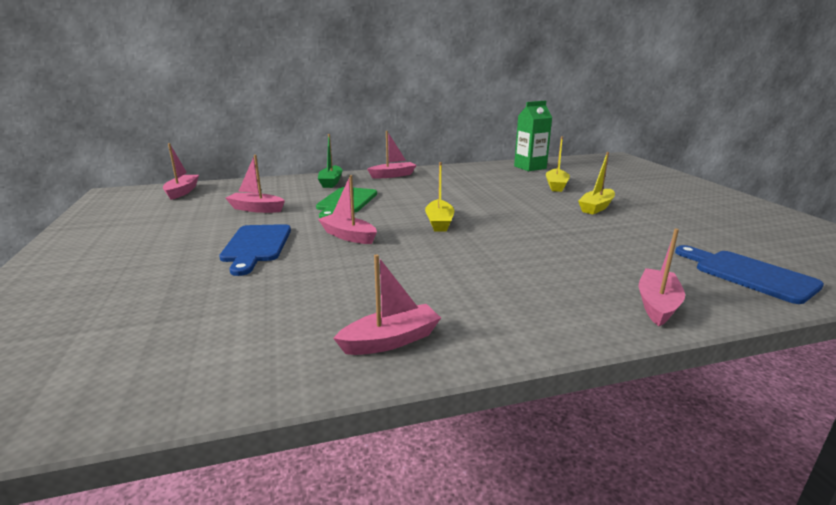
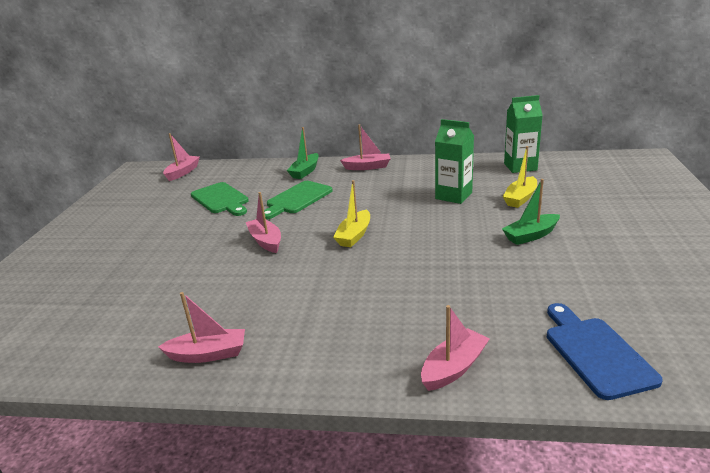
camera: 25 degrees right, 5 degrees up
blue cutting board [219,224,291,276] -> none
pink boat [226,155,285,213] -> green cutting board [191,182,249,216]
yellow boat [578,152,615,214] -> green boat [502,179,560,245]
none -> green carton [435,119,474,204]

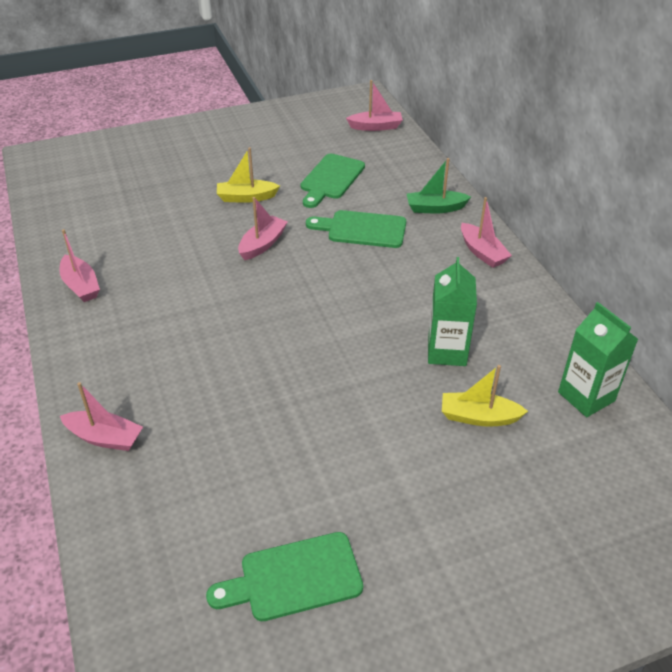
camera: 60 degrees right, 15 degrees up
yellow boat [333,180,370,247] -> yellow boat moved to [217,147,280,203]
green boat [502,179,560,245] -> none
blue cutting board [547,303,663,400] -> none
none -> green cutting board [206,532,363,621]

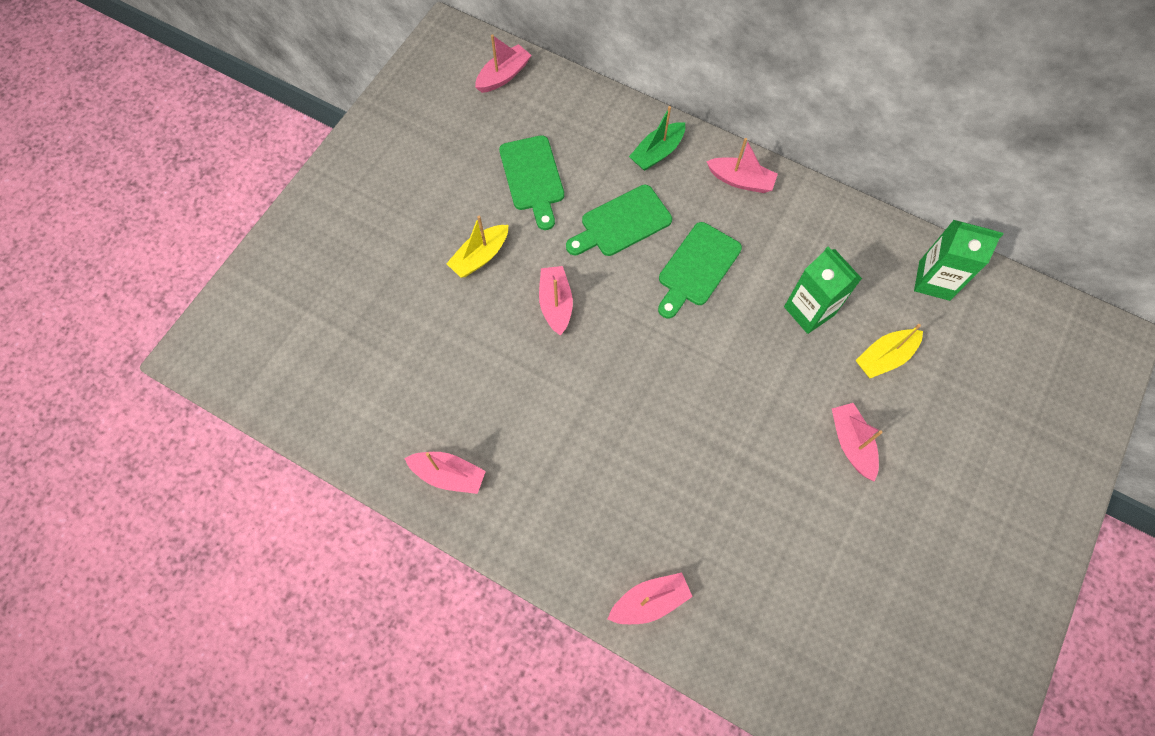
camera: 40 degrees left, 25 degrees up
green cutting board [206,532,363,621] -> green cutting board moved to [658,222,742,318]
none -> pink boat [832,403,883,482]

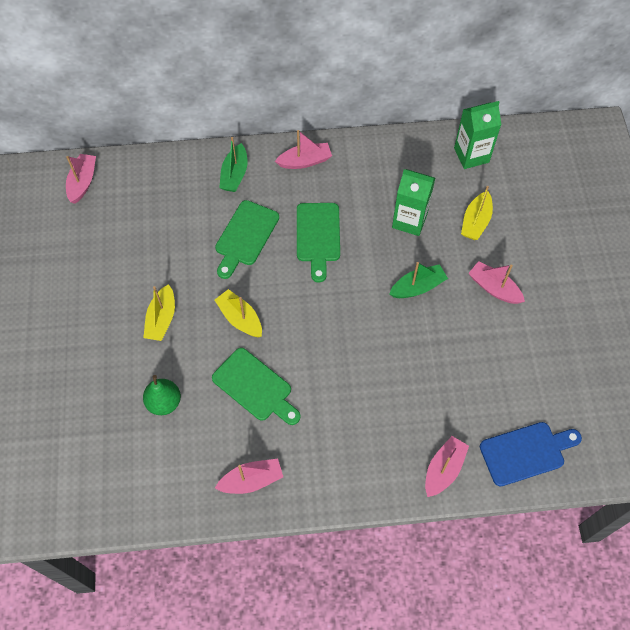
camera: 35 degrees left, 5 degrees down
green cutting board [499,135,564,230] -> green cutting board moved to [212,348,301,425]
pink boat [539,266,573,336] -> yellow boat [215,289,262,337]
none -> green pear [143,375,181,415]
none -> green boat [389,262,448,298]
none -> blue cutting board [480,422,582,487]

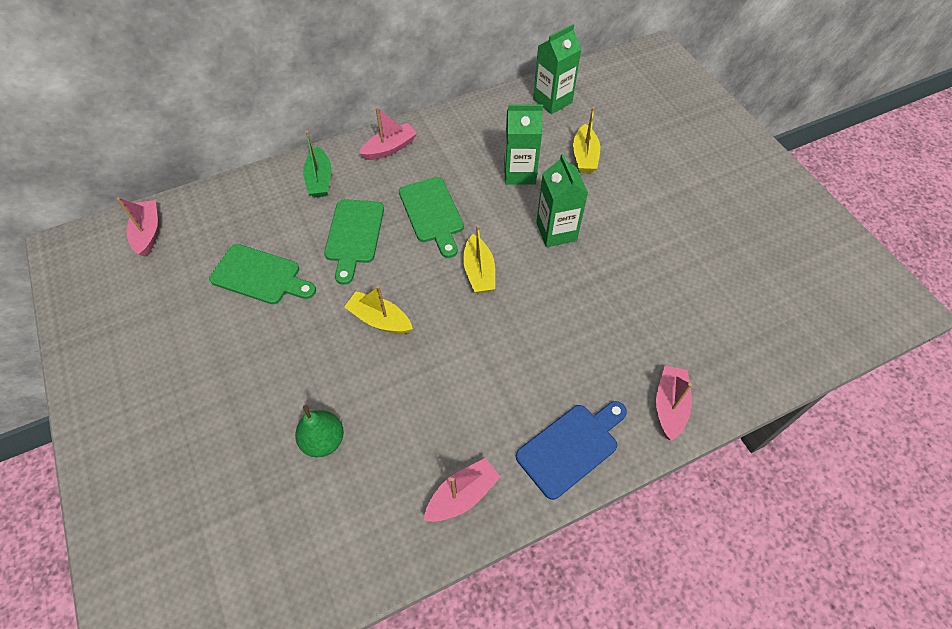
camera: 20 degrees left, 5 degrees down
yellow boat [143,284,175,341] -> yellow boat moved to [463,225,495,293]
green cutting board [212,348,301,425] -> green cutting board moved to [209,244,316,304]
green boat [389,262,448,298] -> green carton [536,154,588,247]
pink boat [468,261,525,304] -> none
blue cutting board [480,422,582,487] -> blue cutting board moved to [516,401,627,500]

